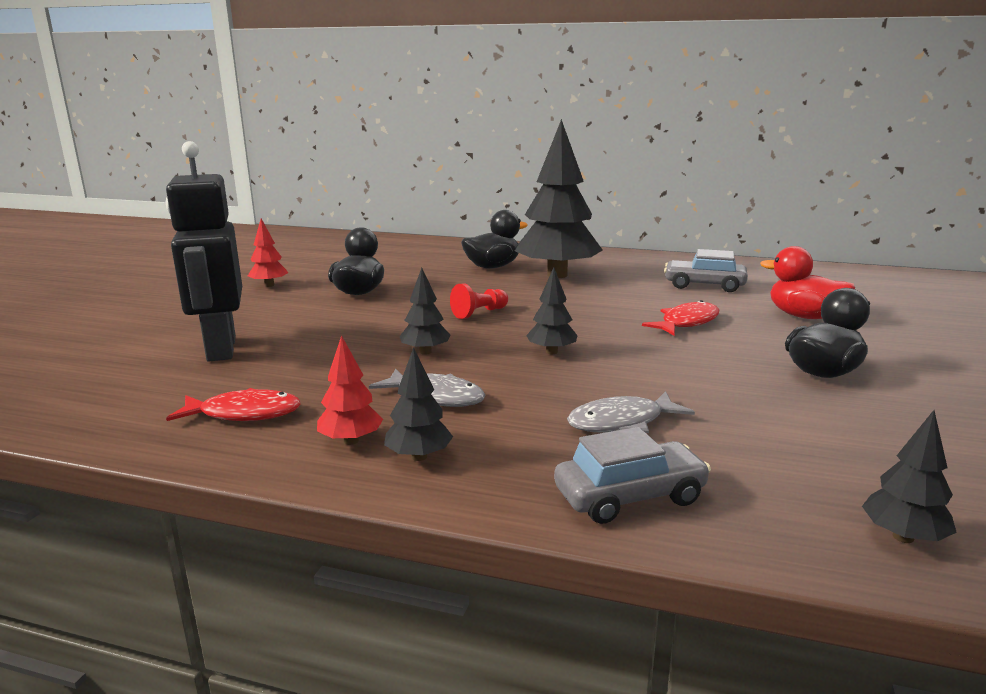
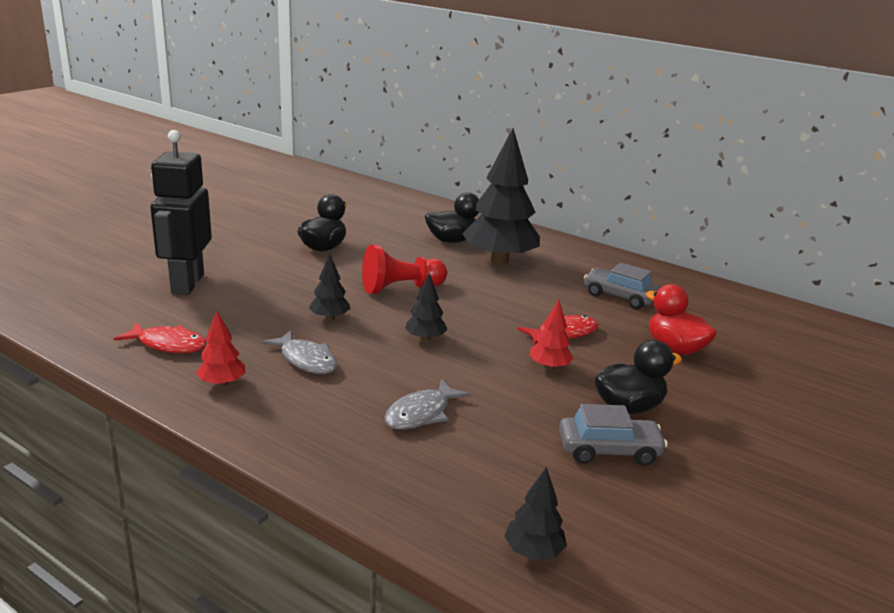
camera: 15 degrees right, 5 degrees up
red tree [248,219,288,287] -> red tree moved to [529,300,574,370]
black tree [384,347,453,461] -> none
red pawn [450,284,508,319] -> red pawn [362,245,447,294], size x1.65
grey car [554,427,711,524] -> grey car moved to [559,404,668,466]
grey fish [567,391,695,433] -> grey fish turned 45 degrees counterclockwise [384,379,471,430]

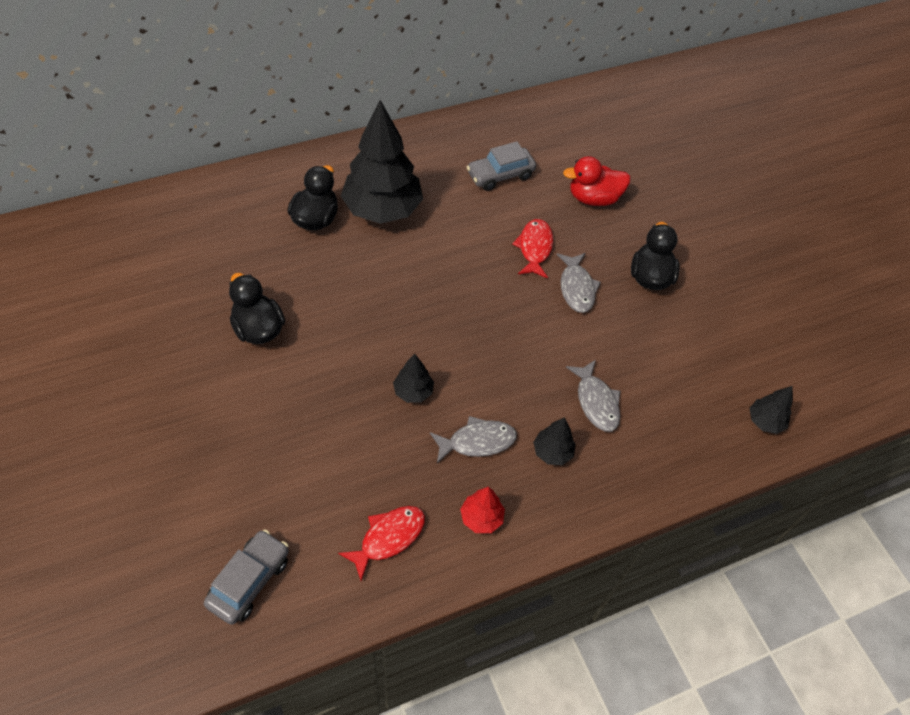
camera: 60 degrees left, 30 degrees up
black robot [150,130,212,295] -> none
red pawn [362,245,447,294] -> none
black tree [405,273,447,341] -> black tree moved to [533,417,576,465]
red tree [529,300,574,370] -> grey fish [556,253,601,313]
grey car [559,404,668,466] -> grey car moved to [204,530,289,625]

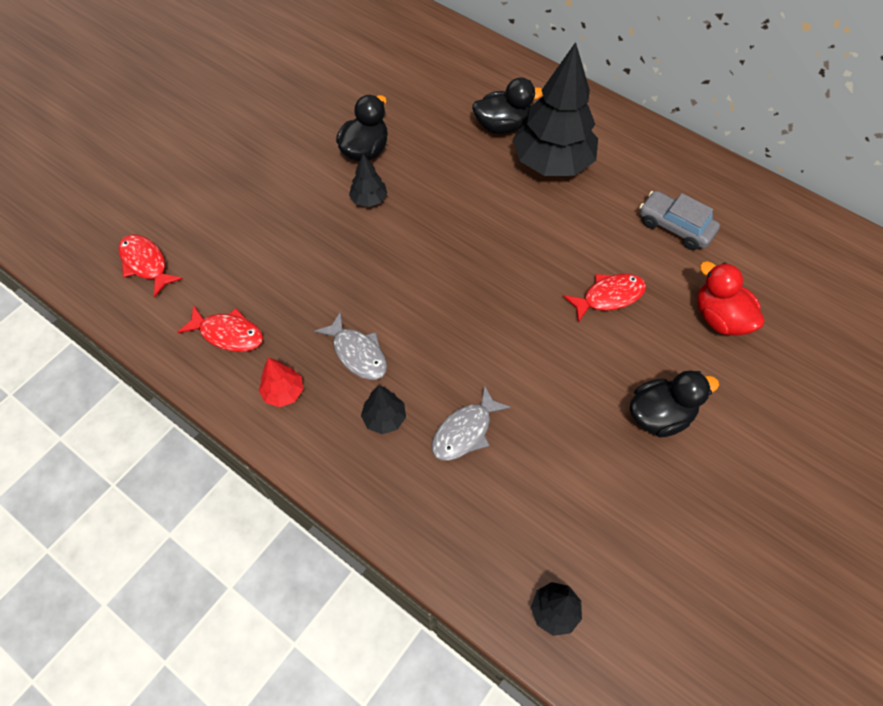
camera: 65 degrees right, 5 degrees up
grey car [204,530,289,625] -> red fish [119,235,183,297]
black tree [393,354,434,403] -> black tree moved to [349,154,387,207]
grey fish [556,253,601,313] -> none

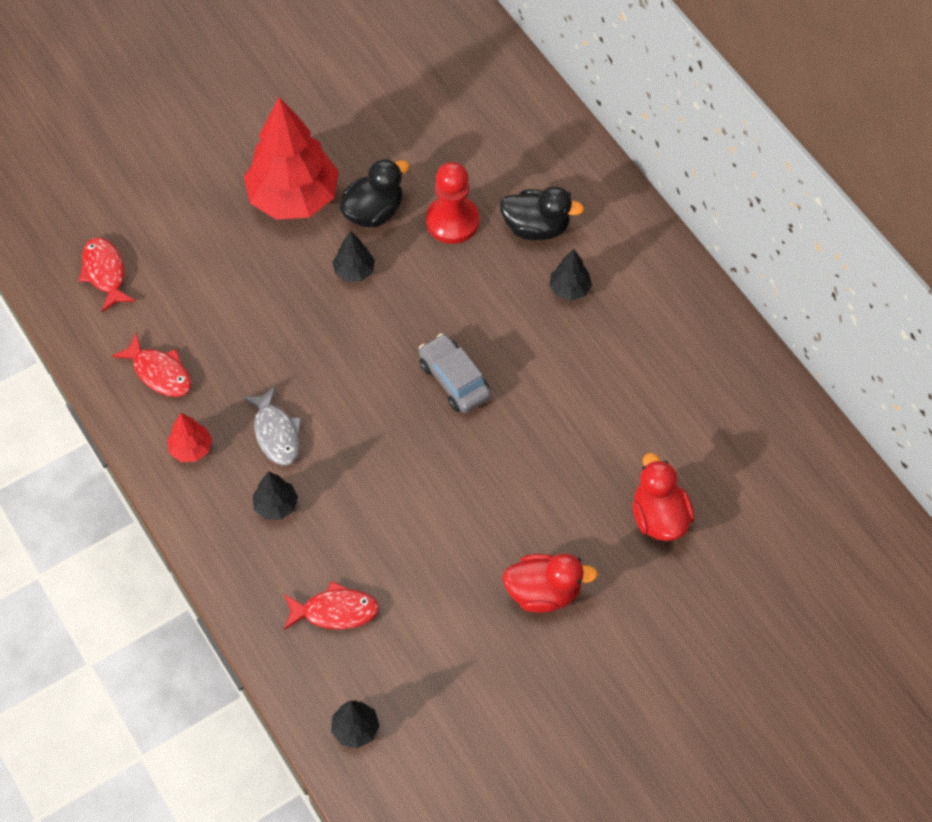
camera: 20 degrees right, 0 degrees up
grey fish [432,385,511,461] -> none
black tree [513,42,598,176] -> black tree [549,249,592,301], size x0.44
red fish [563,274,646,323] -> red fish moved to [284,581,379,630]
black duck [630,371,719,437] -> red duck [502,553,598,613]
grey car [639,191,720,250] -> grey car moved to [419,333,491,413]
none -> red tree [244,97,339,220]
none -> red pawn [426,162,479,244]

